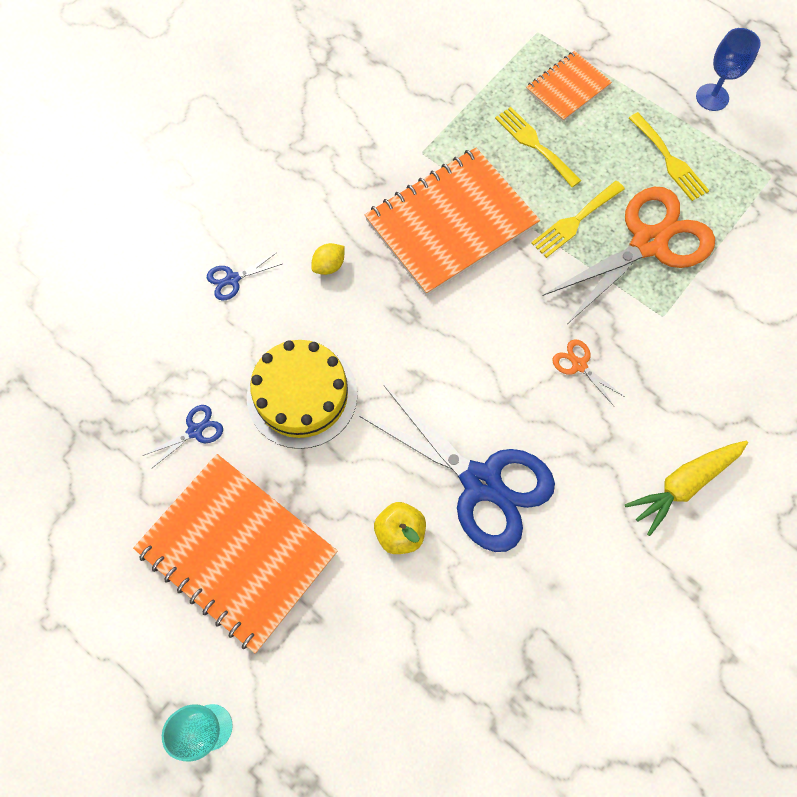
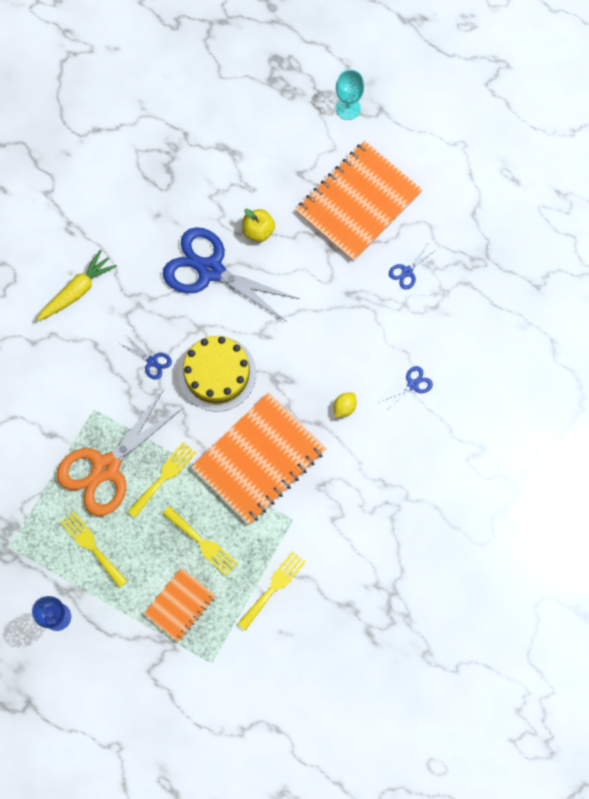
camera: 170 degrees right, 5 degrees up
orange notebook [133,454,337,653] -> orange notebook turned 75 degrees counterclockwise [296,141,422,262]
yellow cake [247,340,357,449] -> yellow cake moved to [178,336,256,412]
orange scissors [552,339,625,407] -> blue scissors [121,336,172,380]
none -> yellow fork [237,551,305,631]

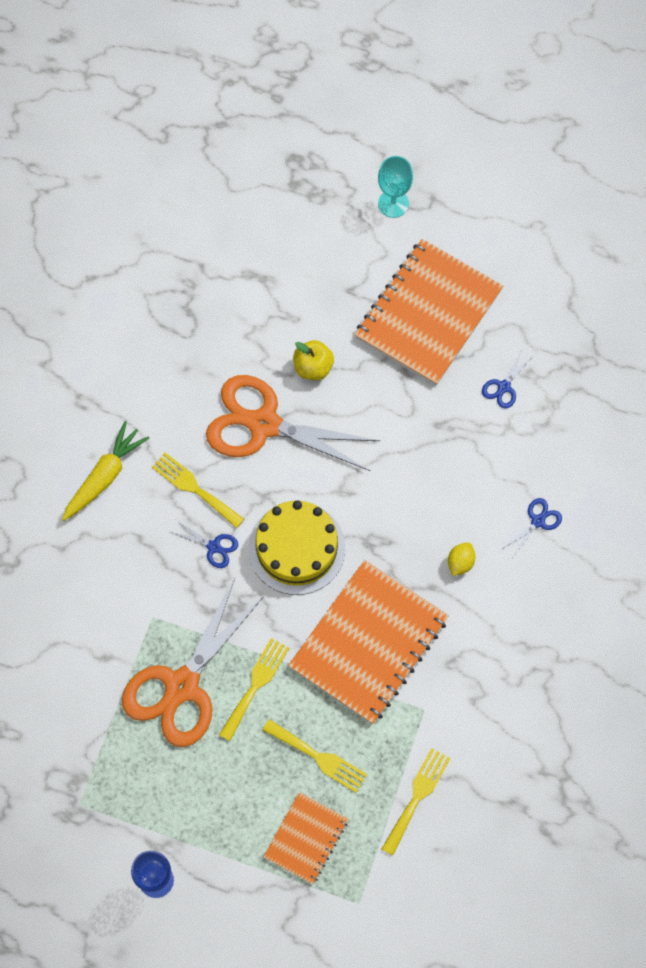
camera: 10 degrees left, 5 degrees down
yellow fork [61,511,127,588] -> yellow fork moved to [152,453,244,528]
blue scissors [163,227,300,322] -> orange scissors [206,375,380,471]

